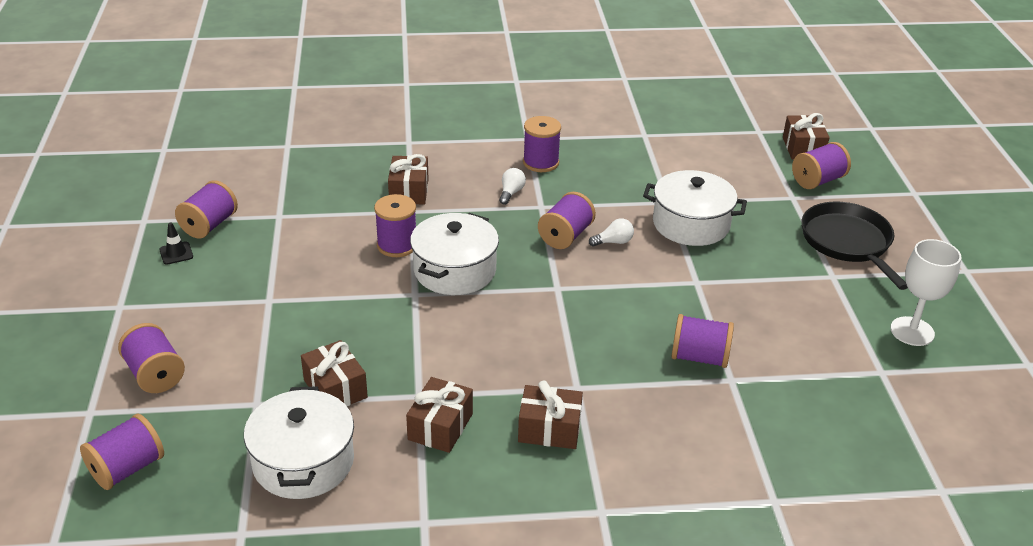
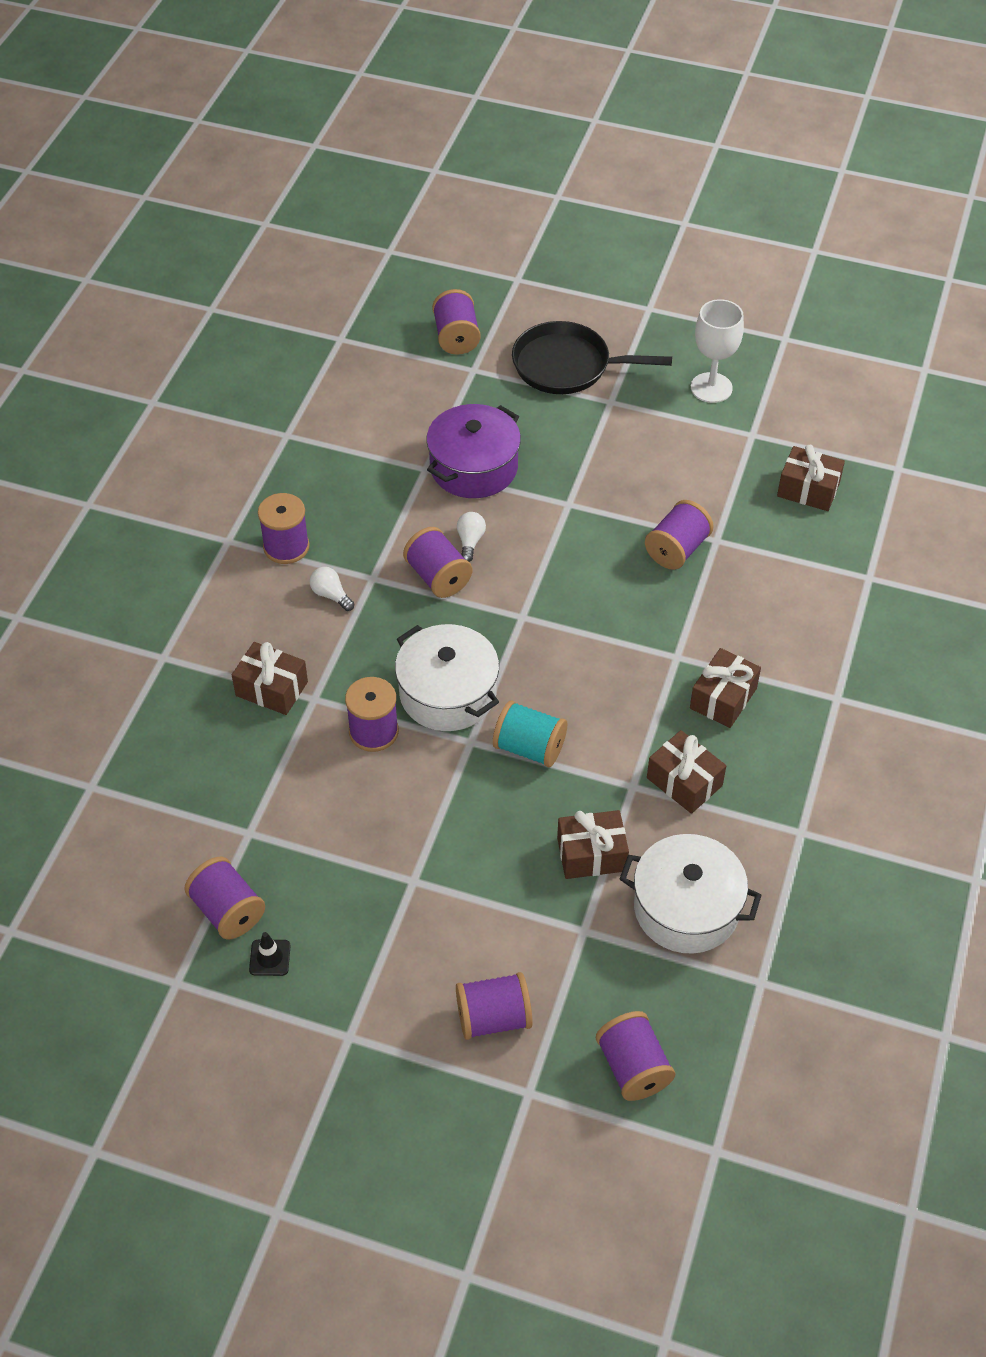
camera: 65 degrees left, 15 degrees up
white pot [643,170,747,246] -> purple pot [426,404,521,498]
brown gift [783,113,830,160] -> brown gift moved to [777,445,845,511]
none -> turquoise spool [493,700,567,767]

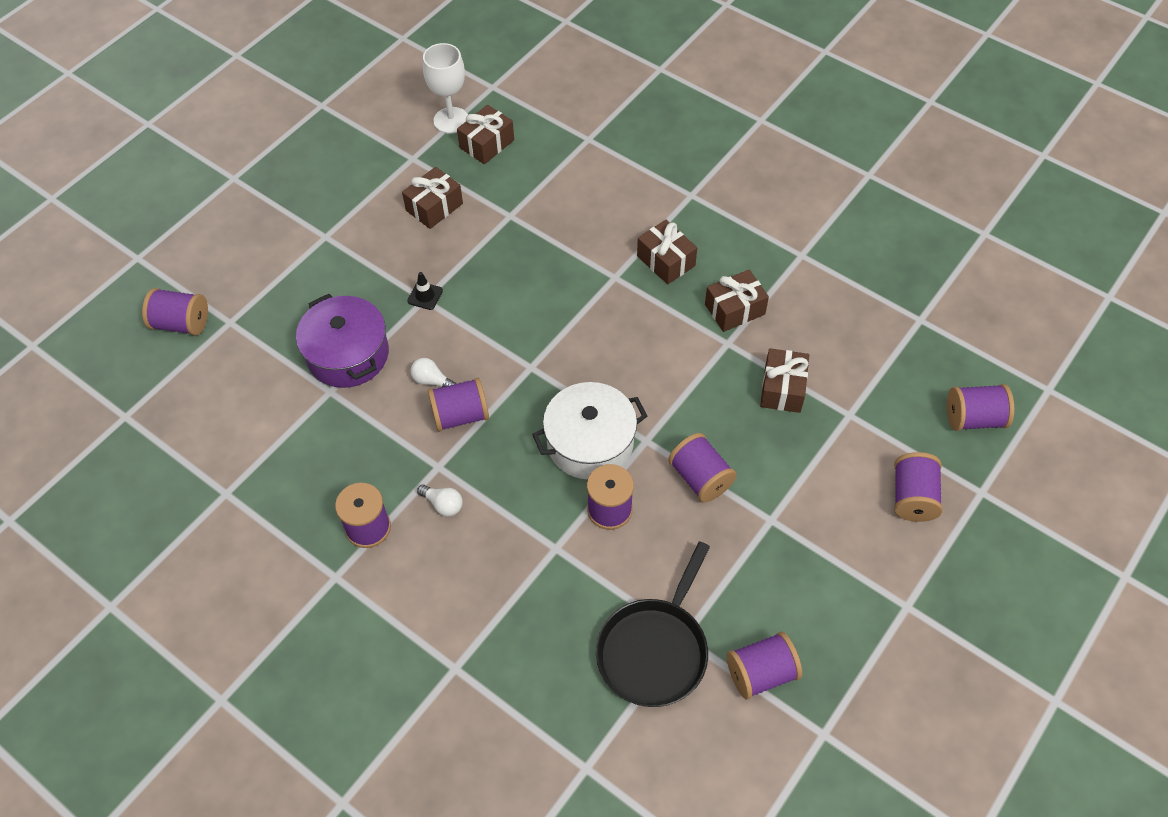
camera: 70 degrees left, 5 degrees up
brown gift [232,642,308,715] -> brown gift moved to [402,167,463,229]
black traffic cone [249,932,291,976] -> black traffic cone moved to [407,272,443,310]
white light bulb [310,567,354,611] -> white light bulb turned 120 degrees counterclockwise [417,485,463,517]
turquoise spool [493,700,567,767] -> none
black pan [512,321,672,394] -> black pan moved to [596,542,710,707]
white pot [620,834,762,954] -> none
purple spool [645,500,714,570] -> purple spool moved to [668,433,737,503]
white goblet [691,299,744,403] -> white goblet moved to [423,43,468,134]

